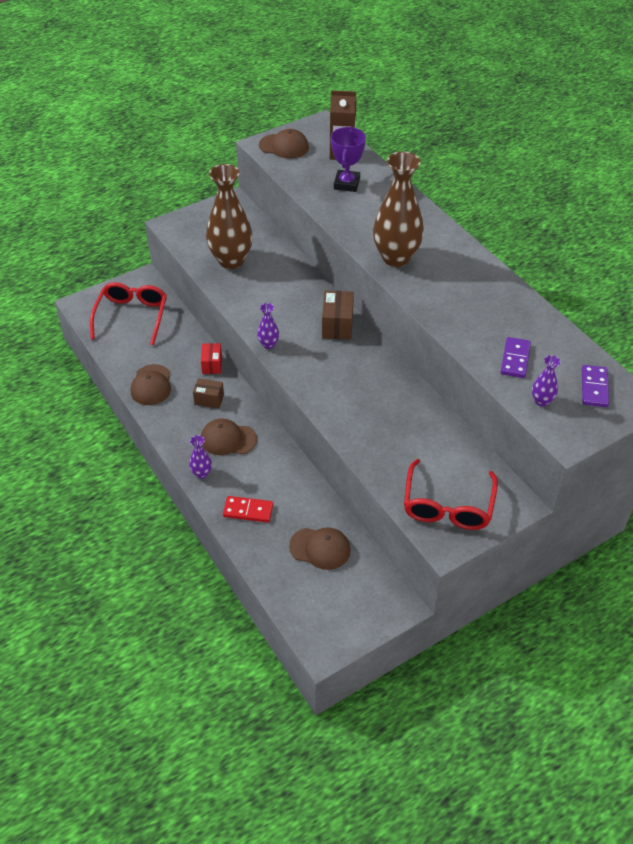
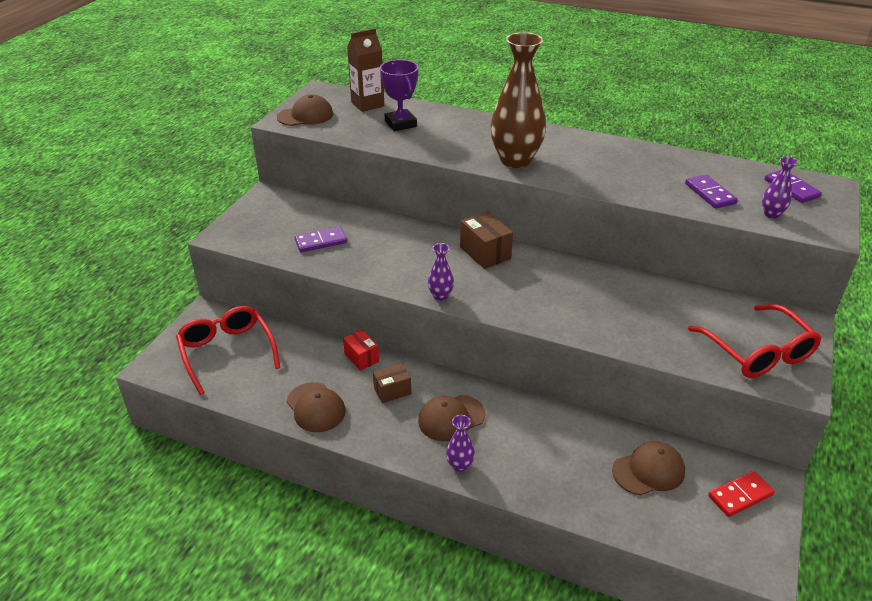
camera: 35 degrees left, 10 degrees down
brown vase [206,164,253,269] -> purple domino [295,227,347,252]
red domino [223,496,273,523] -> red domino moved to [708,471,775,517]

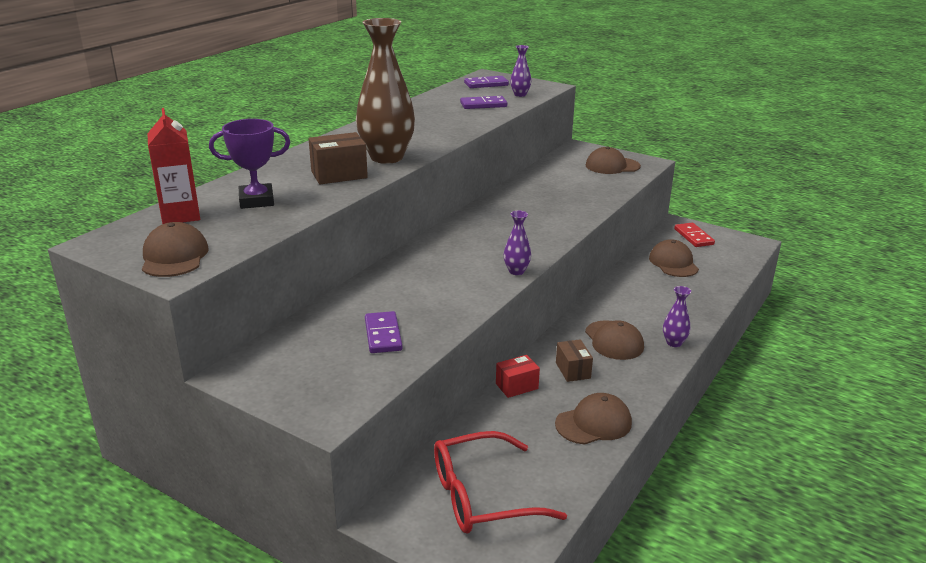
camera: 80 degrees left, 10 degrees down
brown carton [347,29,384,112] -> red carton [147,108,200,224]
brown box [460,211,513,269] -> brown box moved to [309,132,368,184]
red glasses [688,304,821,378] -> brown cap [586,147,641,174]

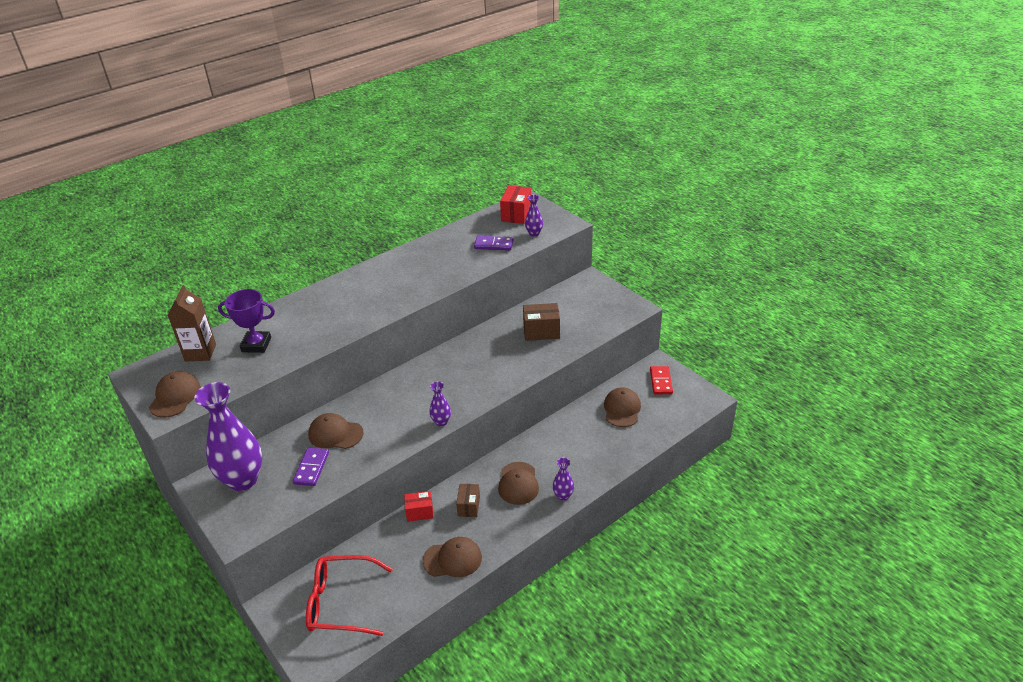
camera: 20 degrees right, 10 degrees up
red carton [147,108,200,224] -> brown carton [167,285,216,362]
brown box [309,132,368,184] -> brown box moved to [523,303,560,341]
brown vase [356,18,415,164] -> none
purple domino [464,76,509,88] -> red box [500,185,531,224]
brown cap [586,147,641,174] -> brown cap moved to [308,413,363,449]
none -> purple vase [195,382,262,491]

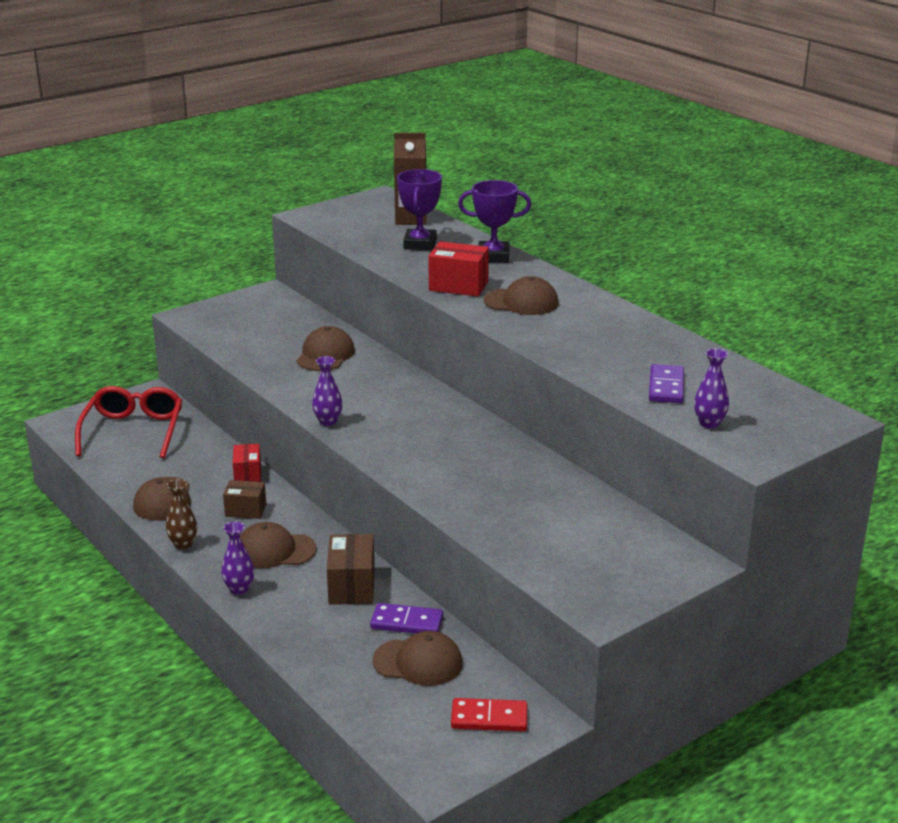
camera: 90 degrees right, 10 degrees down
brown cap [149,371,201,417] -> brown cap moved to [484,276,558,315]
purple vase [195,382,262,491] -> none
purple domino [293,448,329,486] -> purple domino moved to [370,603,443,634]
red box [500,185,531,224] -> red box moved to [429,241,489,296]
brown box [523,303,560,341] -> brown box moved to [327,534,375,605]
none -> brown vase [166,479,197,549]
none -> purple trophy [458,180,531,263]

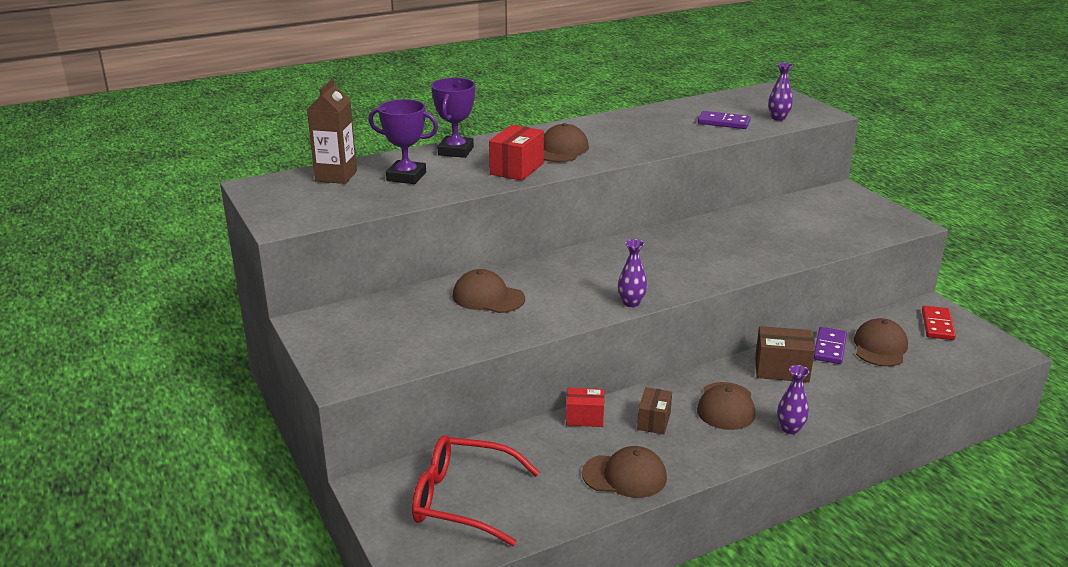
camera: 80 degrees left, 0 degrees up
brown vase [166,479,197,549] -> none

